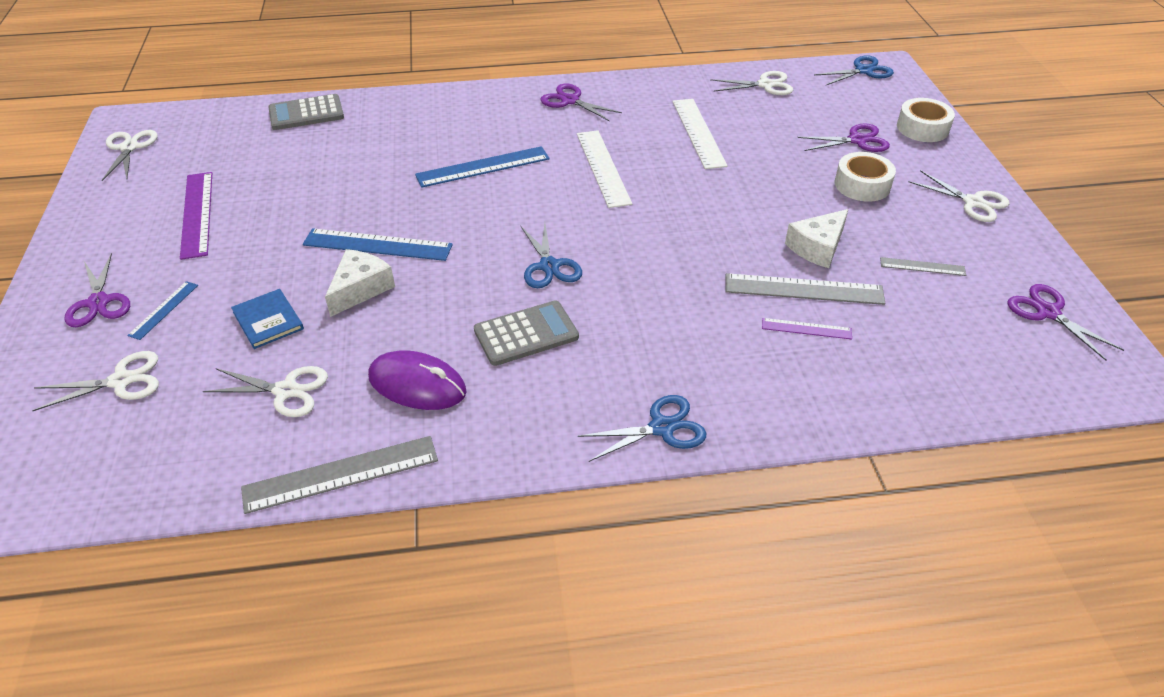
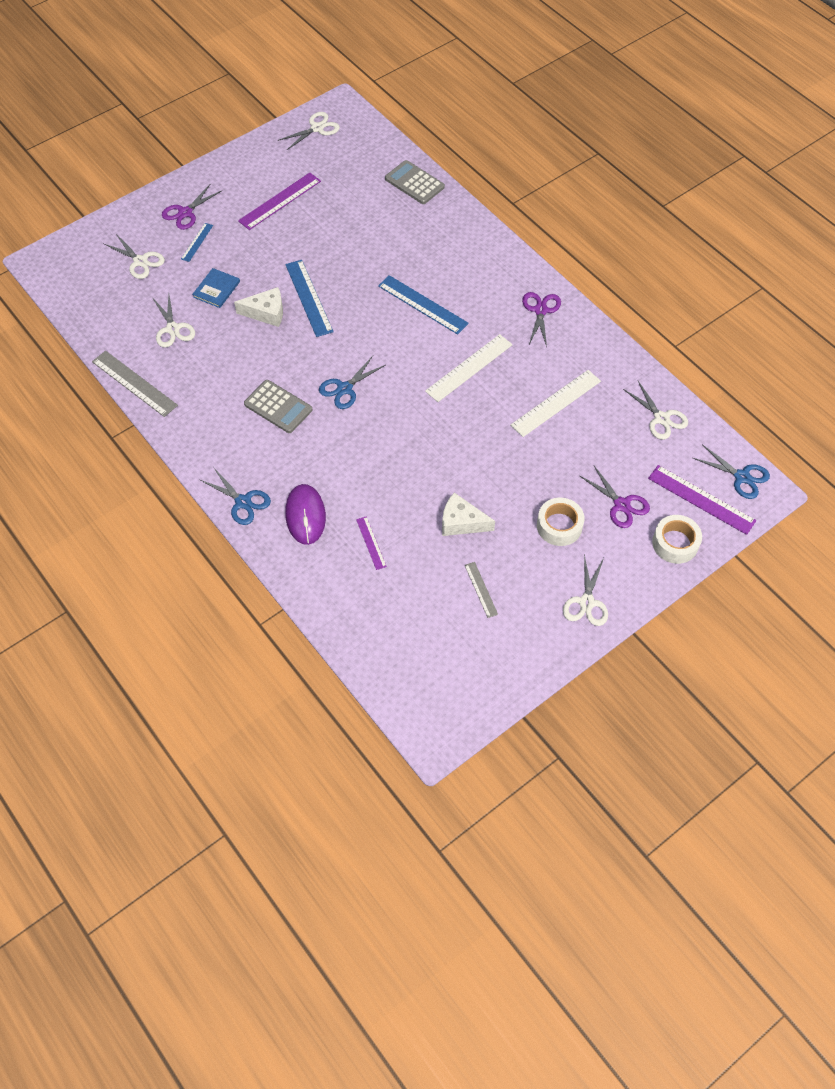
camera: 60 degrees right, 15 degrees up
blue ruler [127,281,198,340] -> blue ruler turned 60 degrees counterclockwise [181,223,213,262]
purple mouse [368,350,467,410] -> purple mouse moved to [285,484,326,545]
grey ruler [725,273,886,305] -> none
purple scissors [1007,284,1124,361] -> none
none -> purple ruler [648,465,756,535]

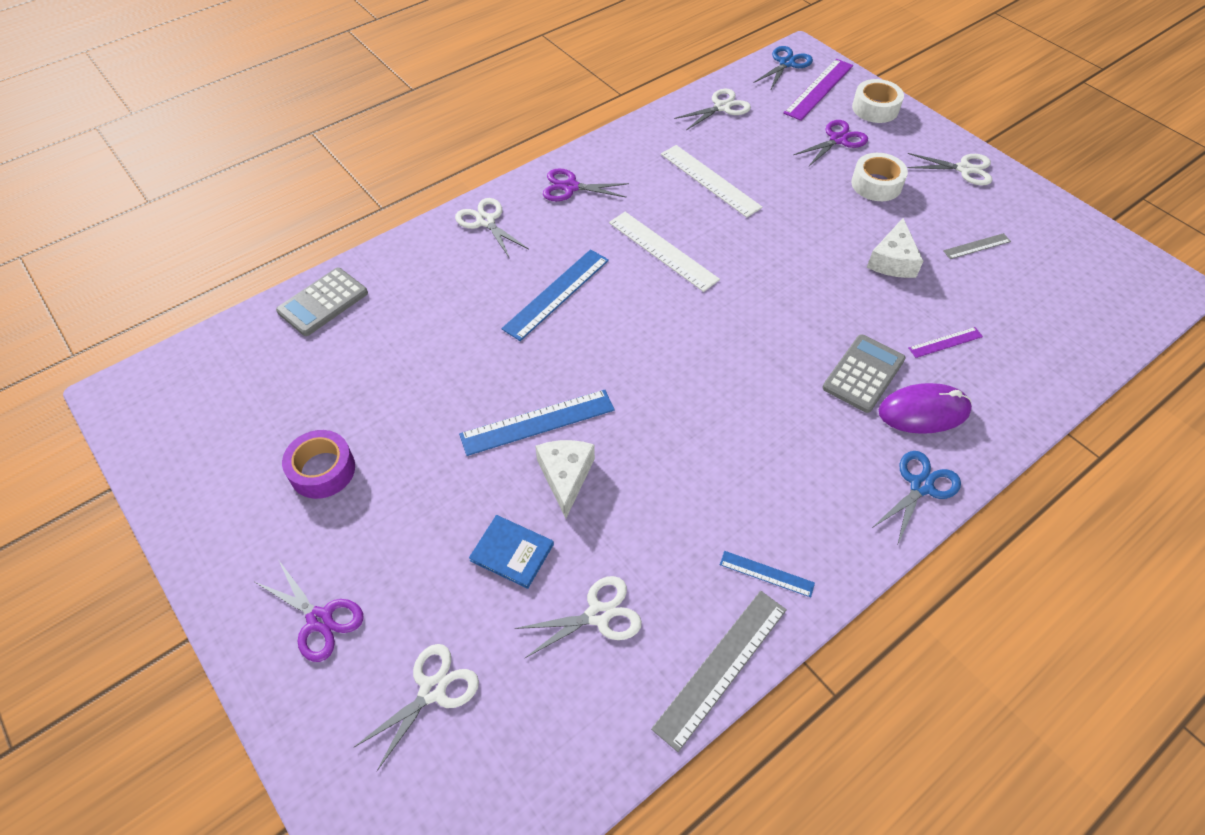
camera: 90 degrees left, 5 degrees down
blue ruler [181,223,213,262] -> blue ruler moved to [720,551,815,597]
purple ruler [238,173,321,230] -> purple tape [282,430,355,499]
grey calculator [244,380,312,433] -> grey calculator moved to [822,334,906,413]
white scissors [277,112,340,150] -> white scissors moved to [455,198,528,259]
blue scissors [319,356,385,409] -> none

